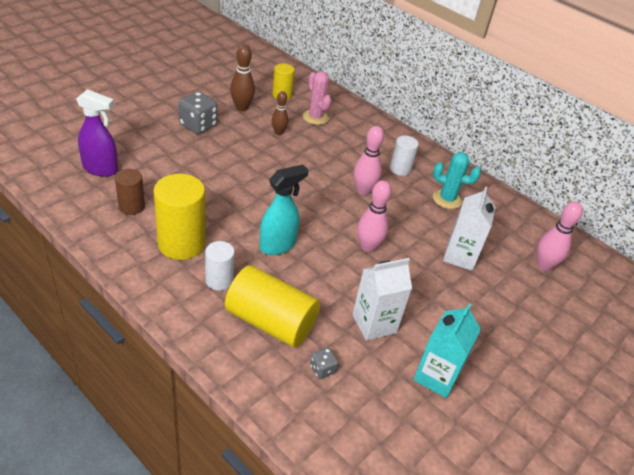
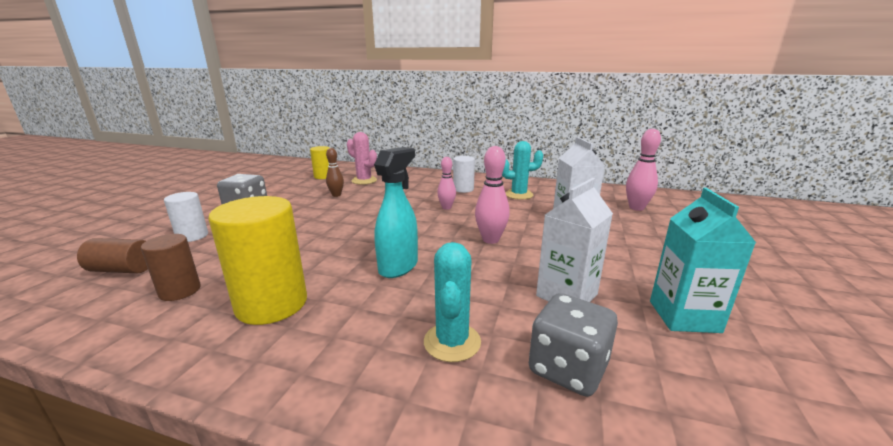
camera: 20 degrees left, 20 degrees down
purple spray bottle [76,89,118,177] -> brown cylinder [77,238,148,273]
white cylinder [205,241,235,291] -> white cylinder moved to [164,192,208,242]
yellow cylinder [225,265,320,347] -> turquoise cactus [424,242,481,362]
brown bowling pin [230,45,255,111] -> none
grey dice [310,347,338,379] -> grey dice [529,293,618,397], size x1.95
pink bowling pin [354,126,384,195] -> pink bowling pin [437,157,456,210], size x0.67

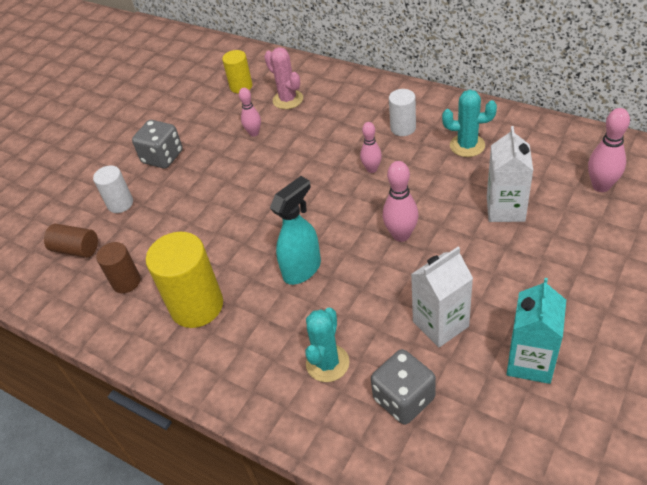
camera: 20 degrees right, 25 degrees up
brown bowling pin [326,148,344,197] -> pink bowling pin [239,88,261,137]

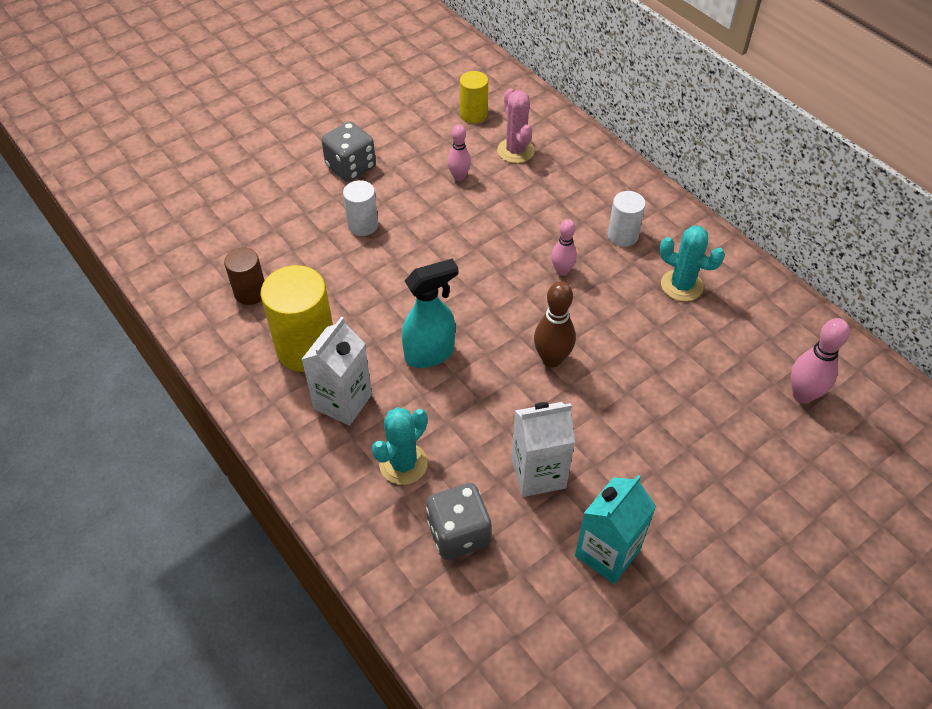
camera: 15 degrees right, 5 degrees up
brown cylinder [44,224,98,258] -> none
white cylinder [93,165,133,213] -> white cylinder moved to [343,180,378,236]
pink bowling pin [383,161,419,242] -> brown bowling pin [534,281,576,368]
white carton [487,126,533,222] -> white carton moved to [301,316,372,426]

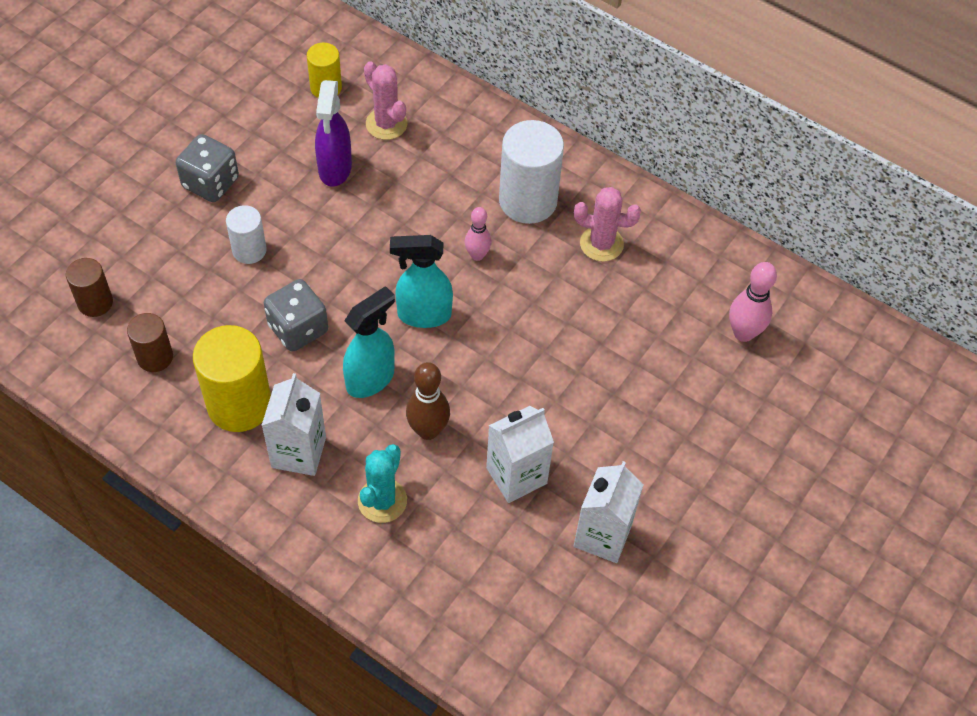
camera: 20 degrees left, 5 degrees up
grey dice [426,483,491,560] -> grey dice moved to [264,279,328,352]
pink bowling pin [448,125,471,181] -> purple spray bottle [315,80,352,187]
brown bowling pin [534,281,576,368] -> brown bowling pin moved to [406,362,450,440]
turquoise carton [575,475,656,584] -> white carton [574,461,644,563]
white cylinder [608,191,646,247] -> white cylinder [499,120,564,224], size x1.77
turquoise cactus [660,225,725,301] -> pink cactus [574,187,641,262]
none -> brown cylinder [66,258,113,317]
none -> turquoise spray bottle [390,235,453,328]

